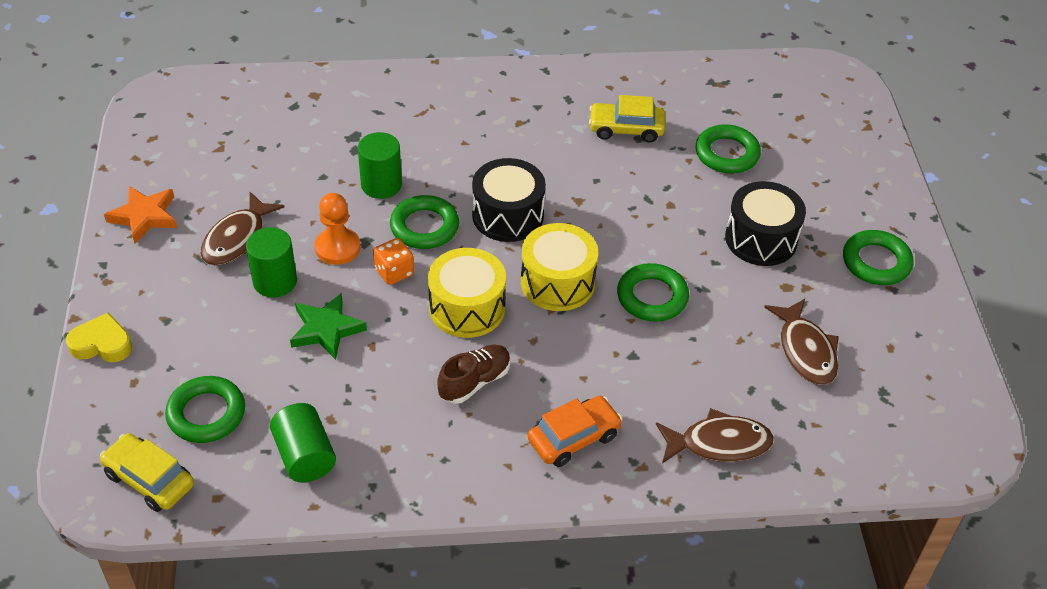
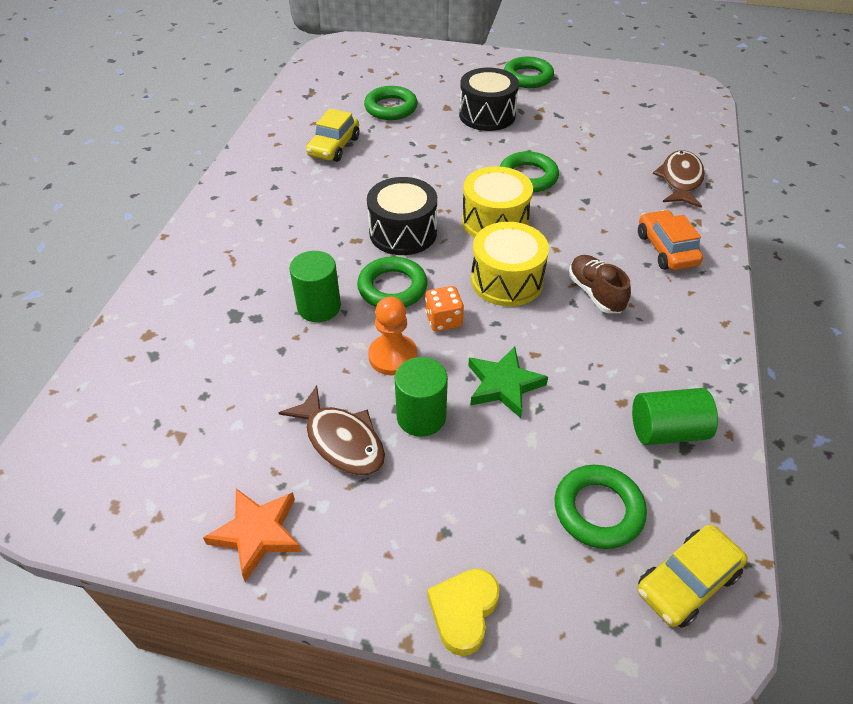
camera: 70 degrees left, 0 degrees up
brown fish [764,299,839,385] -> none

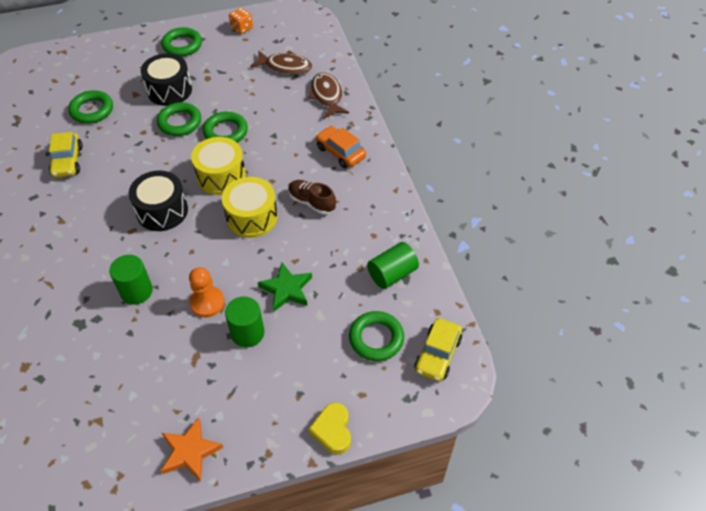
camera: 30 degrees left, 5 degrees up
brown fish [279,385,385,476] -> brown fish moved to [250,50,312,74]
green ring [357,256,428,307] -> green ring moved to [157,102,201,136]
orange dice [425,286,464,332] -> orange dice moved to [229,8,253,34]

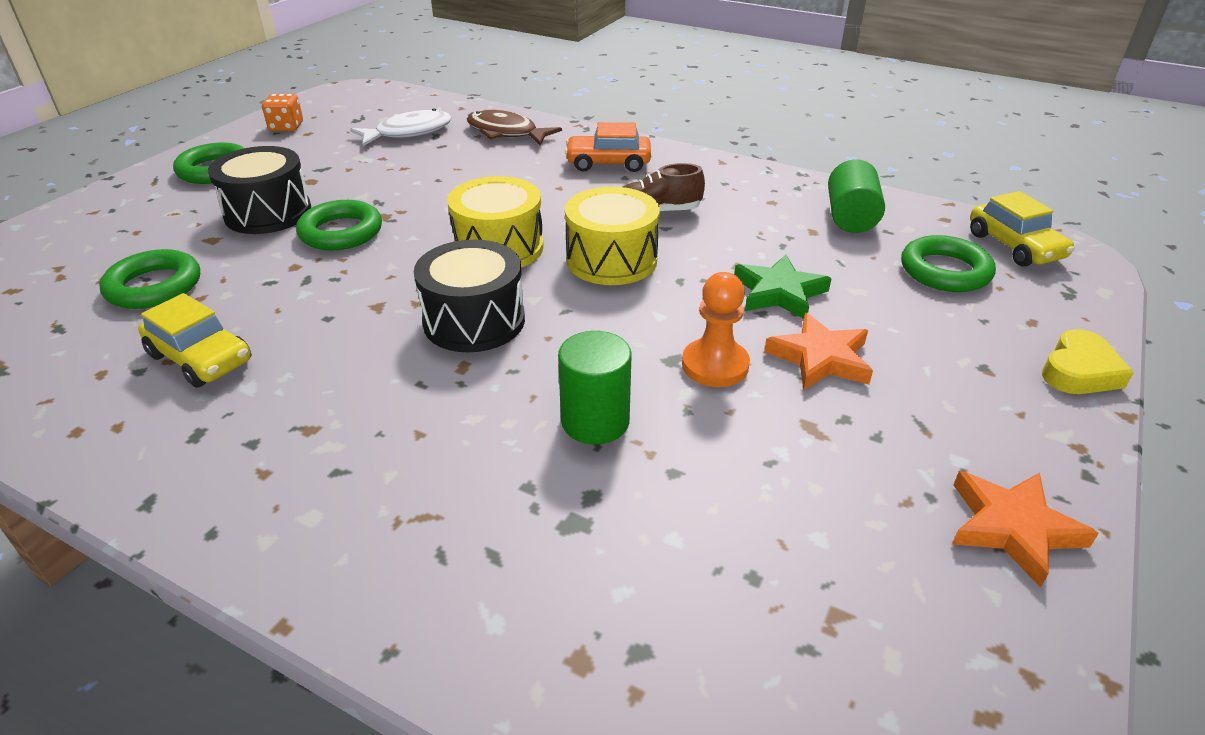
camera: 45 degrees left, 15 degrees down
green ring [203,112,248,143] -> none
green cylinder [225,296,264,348] -> orange star [764,312,873,390]
brown fish [250,50,312,74] -> white fish [350,108,452,146]
yellow heart [309,403,351,455] -> yellow heart turned 90 degrees counterclockwise [1042,329,1134,394]

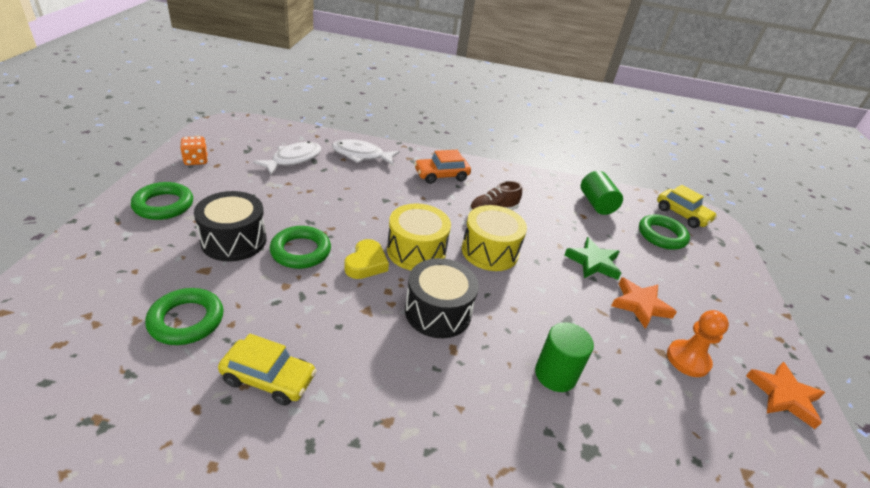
camera: 25 degrees left, 0 degrees up
brown fish [467,110,562,145] -> white fish [332,139,400,165]
orange pawn [682,272,750,387] -> orange pawn moved to [667,310,729,377]
yellow heart [1042,329,1134,394] -> yellow heart moved to [344,239,389,279]

